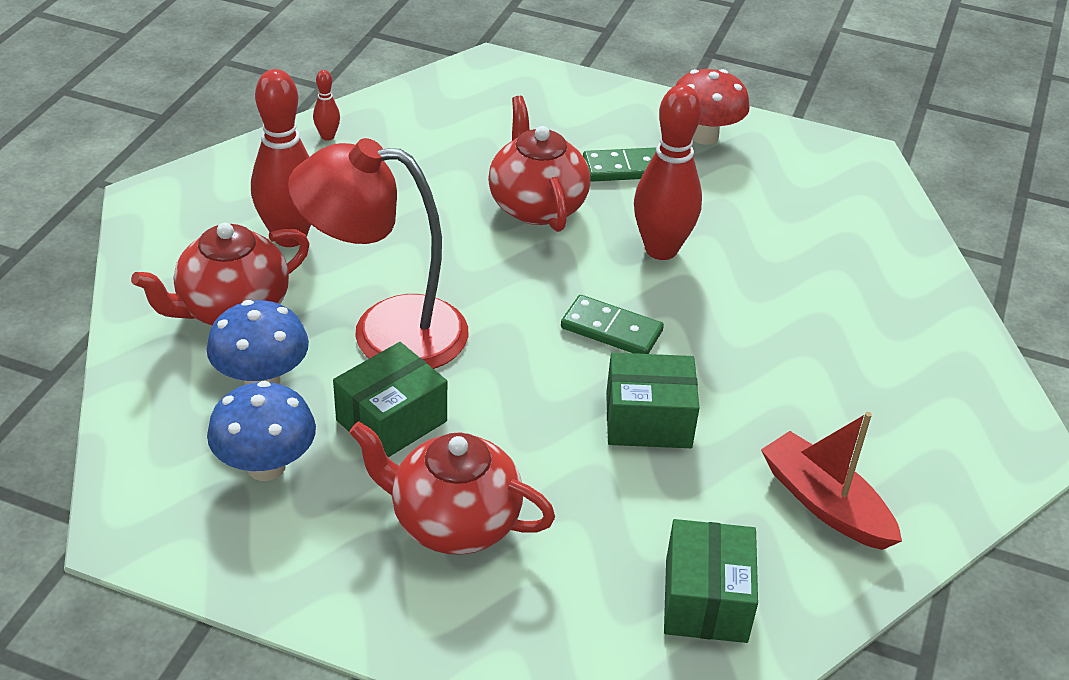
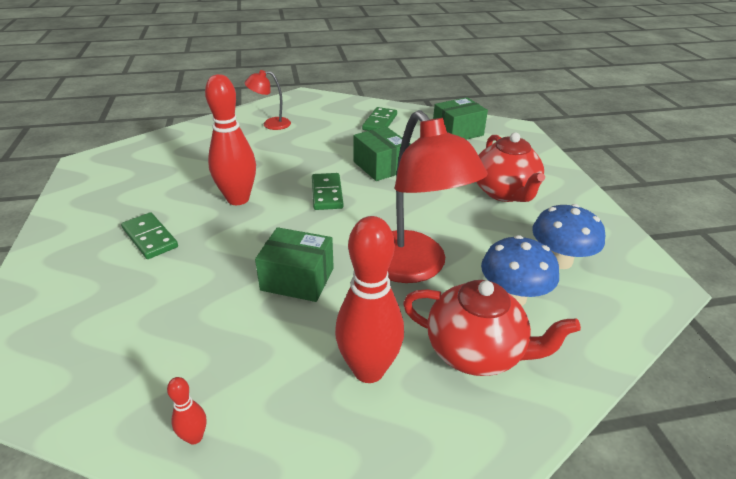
camera: 120 degrees left, 5 degrees down
green box [333,342,447,457] -> green box moved to [255,227,334,302]
red teapot [488,96,590,232] -> none
red mushroom [675,69,750,145] -> none
red boat [761,412,902,550] -> green domino [362,107,397,131]
none -> red lamp [244,70,291,130]

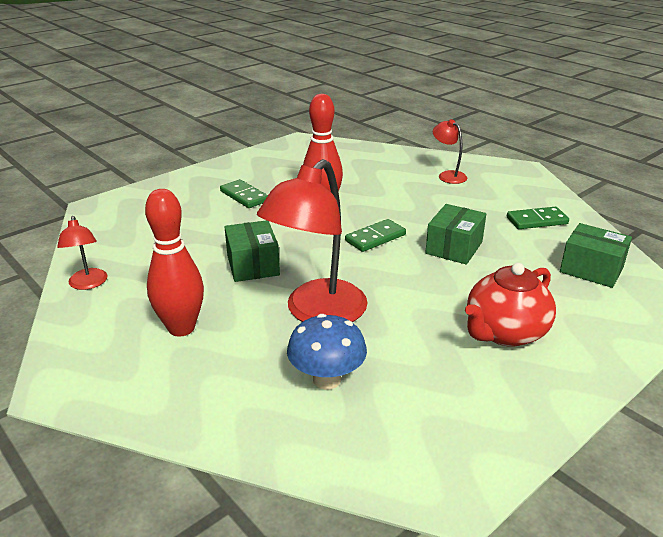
camera: 60 degrees right, 5 degrees down
green domino [121,212,178,259] -> green domino turned 60 degrees counterclockwise [220,179,268,208]
red bowling pin [167,377,206,445] -> red lamp [57,216,108,290]
red teapot [403,280,581,376] -> none
blue mushroom [532,204,605,269] -> none

